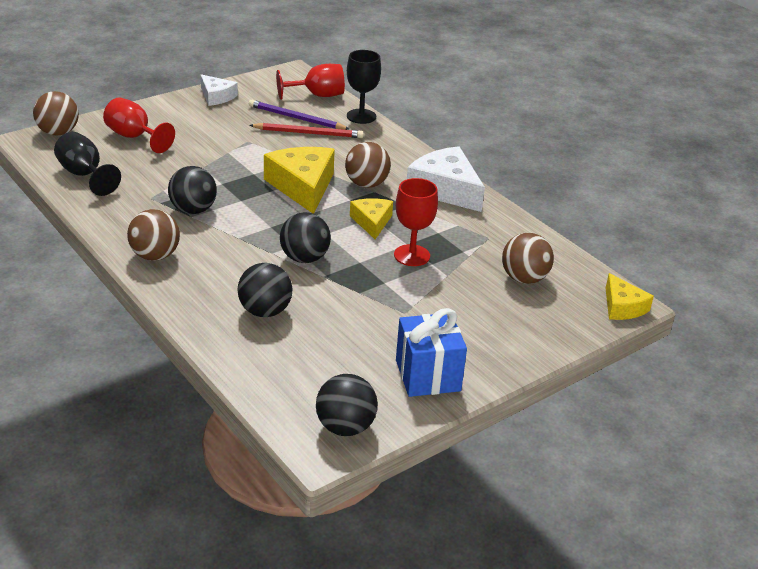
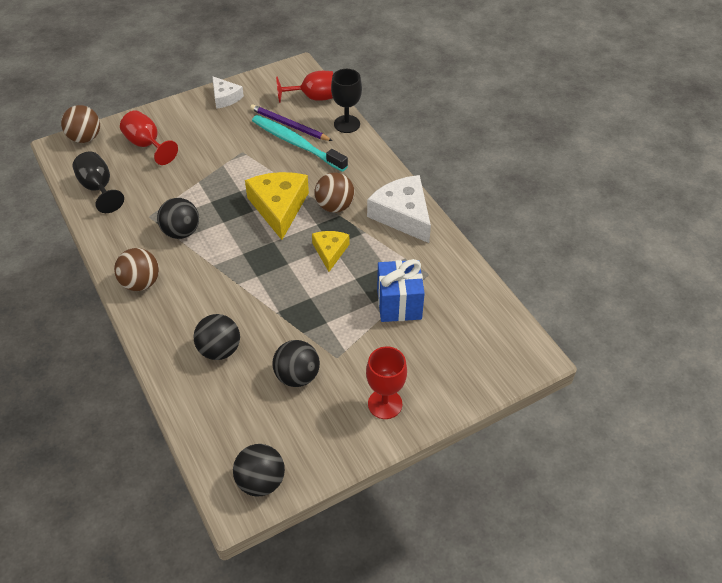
camera: 10 degrees right, 15 degrees up
red pencil [249,123,364,138] -> turquoise toothbrush [252,115,348,172]
black ball [280,212,331,263] -> black ball moved to [272,340,320,387]
red goblet [394,178,438,266] -> red goblet moved to [366,347,407,419]
blue gift [396,308,467,397] -> blue gift moved to [377,259,425,322]
brown ball [502,233,554,284] -> none
yellow cheese [606,273,654,320] -> none

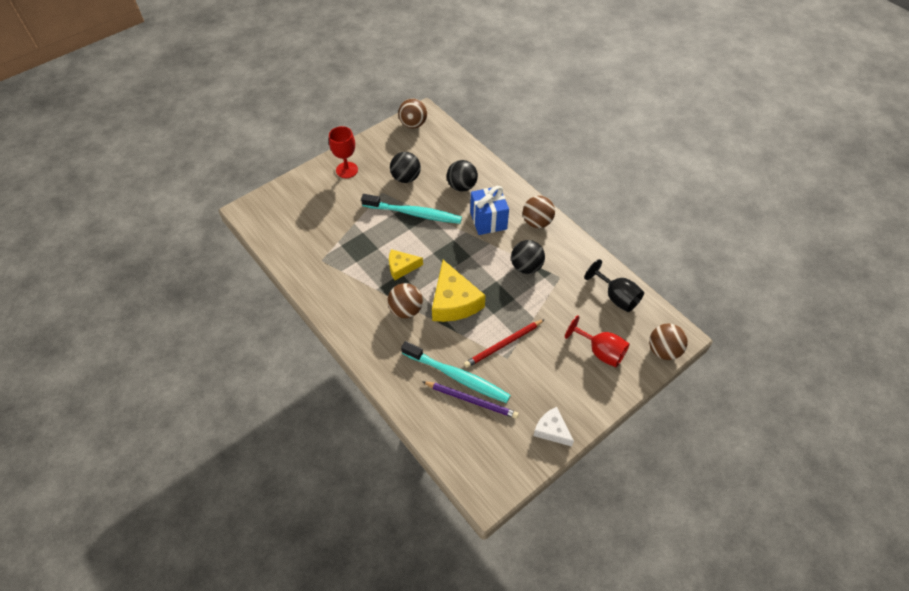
camera: 170 degrees right, 5 degrees up
black ball [233,444,285,496] -> brown ball [398,99,427,128]
red goblet [276,71,333,103] -> none
yellow cheese [312,231,349,272] -> yellow cheese turned 90 degrees clockwise [389,249,423,280]
black goblet [331,69,362,133] -> none
white cheese [367,175,431,243] -> none
blue gift [377,259,425,322] -> blue gift moved to [470,186,509,235]
none -> turquoise toothbrush [361,194,462,224]
none -> red pencil [464,319,545,368]

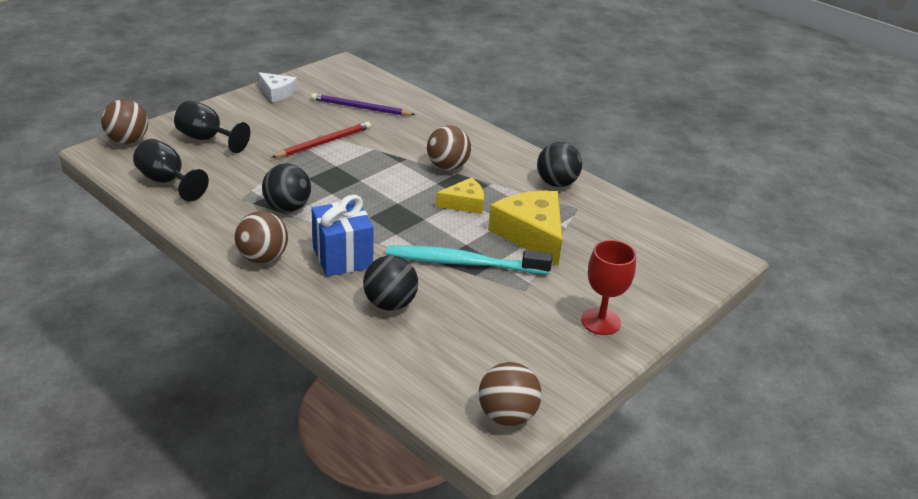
camera: 170 degrees right, 20 degrees down
black ball [390,152,421,183] -> black ball moved to [537,142,582,187]
turquoise toothbrush [401,341,511,403] -> none
yellow cheese [432,260,486,322] -> yellow cheese moved to [488,191,562,265]
red goblet [565,315,630,367] -> black goblet [174,101,250,153]

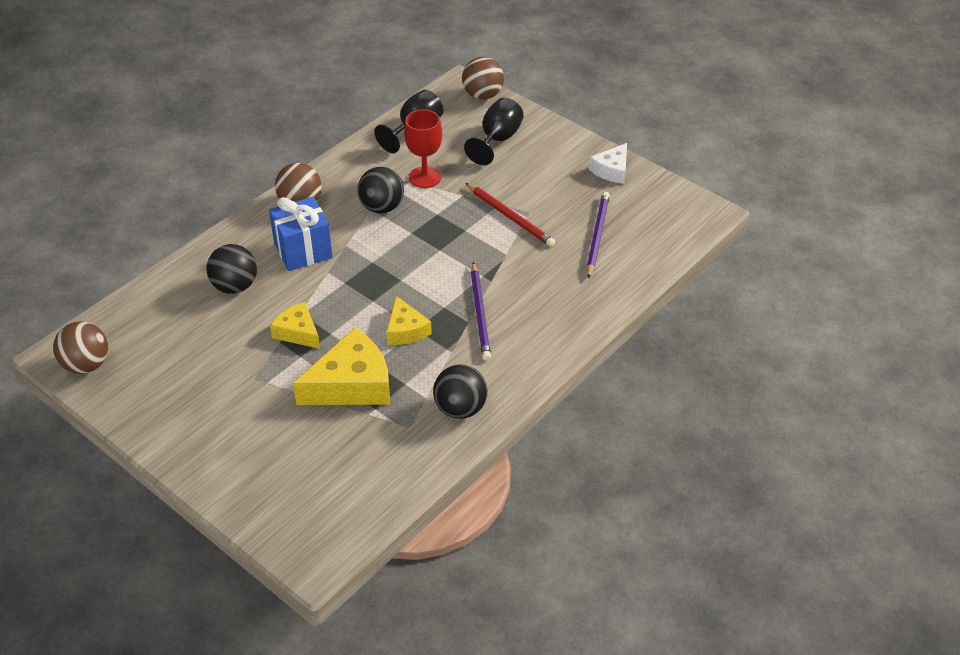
camera: 90 degrees right, 10 degrees up
turquoise toothbrush [386,245,552,275] -> yellow cheese [270,302,320,349]
brown ball [427,125,471,170] -> purple pencil [471,262,491,361]
red goblet [581,240,636,335] -> red goblet moved to [404,109,442,188]

